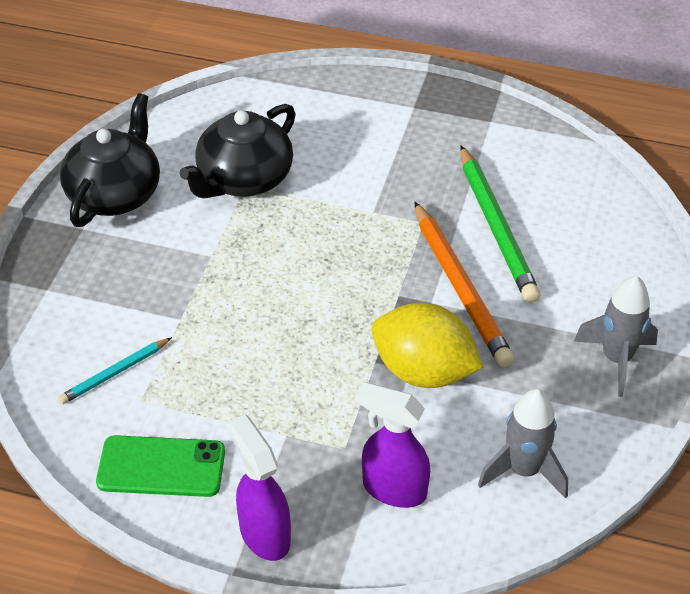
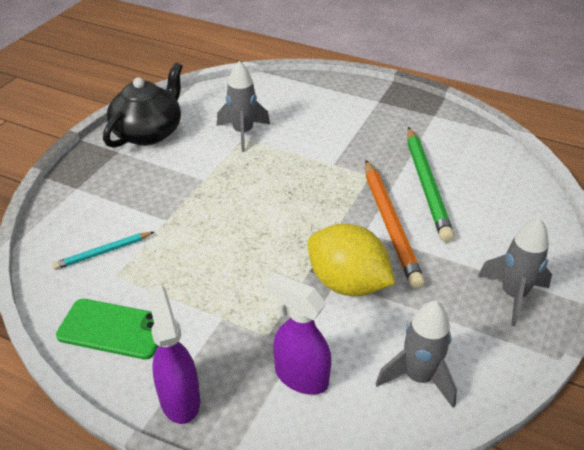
camera: 10 degrees right, 5 degrees down
black teapot [180,104,296,198] -> grey rocket [217,61,270,152]

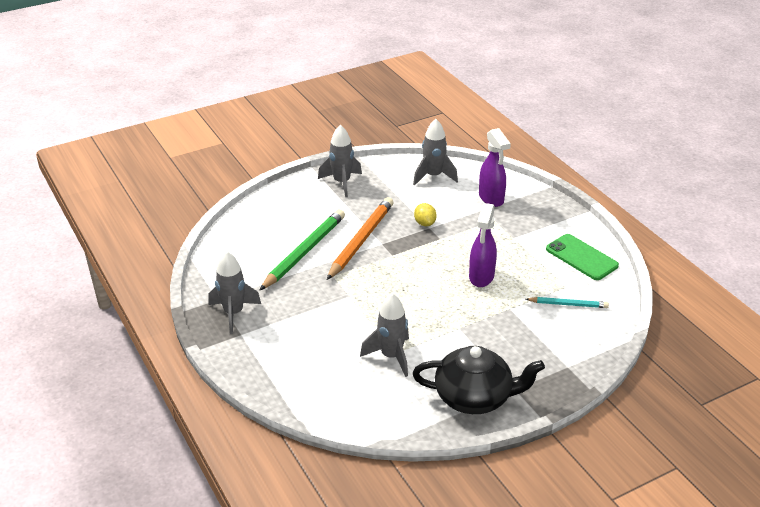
camera: 145 degrees left, 5 degrees down
black teapot [103,62,183,148] -> black teapot turned 150 degrees counterclockwise [412,346,545,414]
purple spray bottle [146,285,200,424] -> purple spray bottle moved to [469,203,497,287]
yellow lemon [308,223,395,296] -> yellow lemon [414,203,437,226], size x0.47
none -> grey rocket [208,251,261,334]

